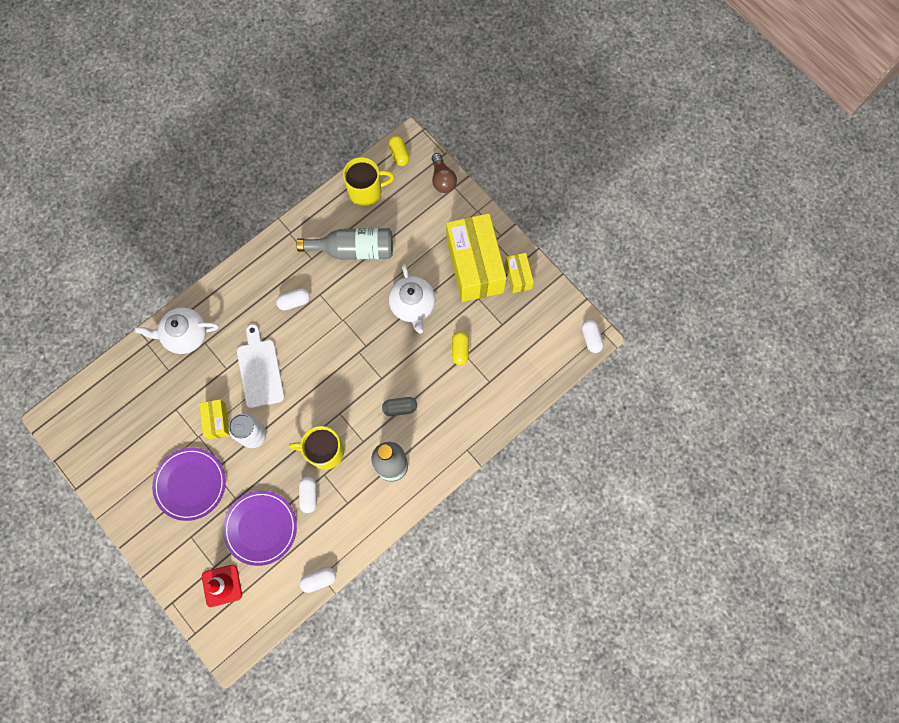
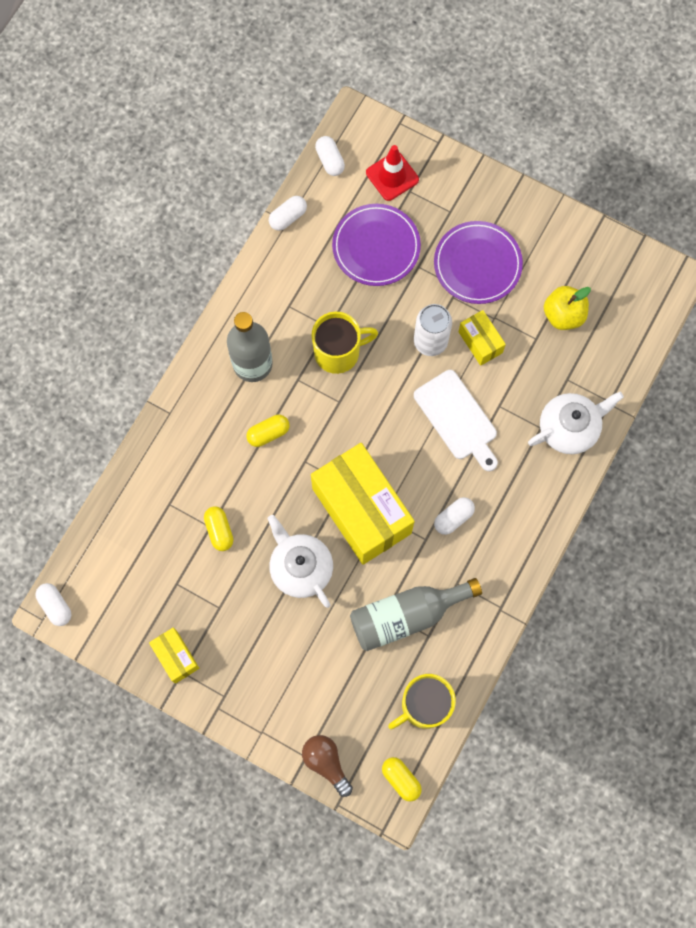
camera: 160 degrees right, 0 degrees up
white capsule [299,477,317,513] -> white capsule moved to [315,136,345,176]
grey capsule [382,397,417,416] -> yellow capsule [247,415,289,447]
yellow box [446,213,507,302] -> yellow box moved to [311,443,415,565]
none -> yellow apple [544,286,591,330]

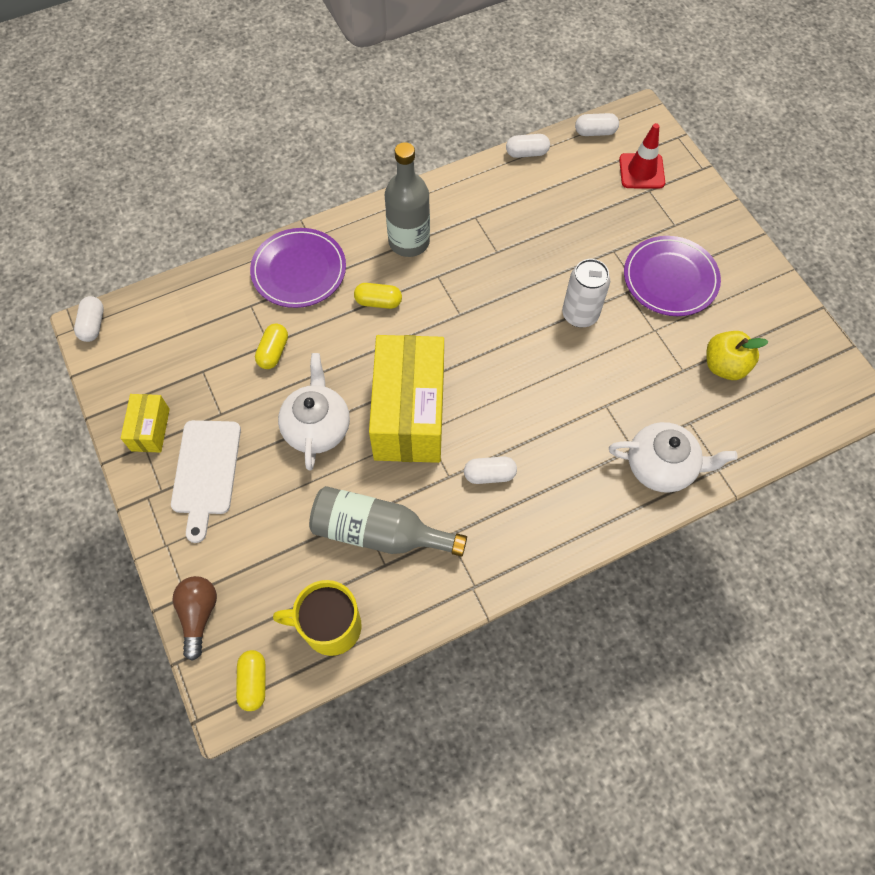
camera: 35 degrees right, 10 degrees down
yellow mug [312,312,378,374] -> none
white capsule [315,136,345,176] -> white capsule turned 75 degrees clockwise [575,113,619,136]
purple plate [332,204,421,286] -> purple plate moved to [250,228,346,308]
white cutting board [414,370,498,471] -> white cutting board moved to [171,420,241,543]
yellow box [458,310,506,366] -> none

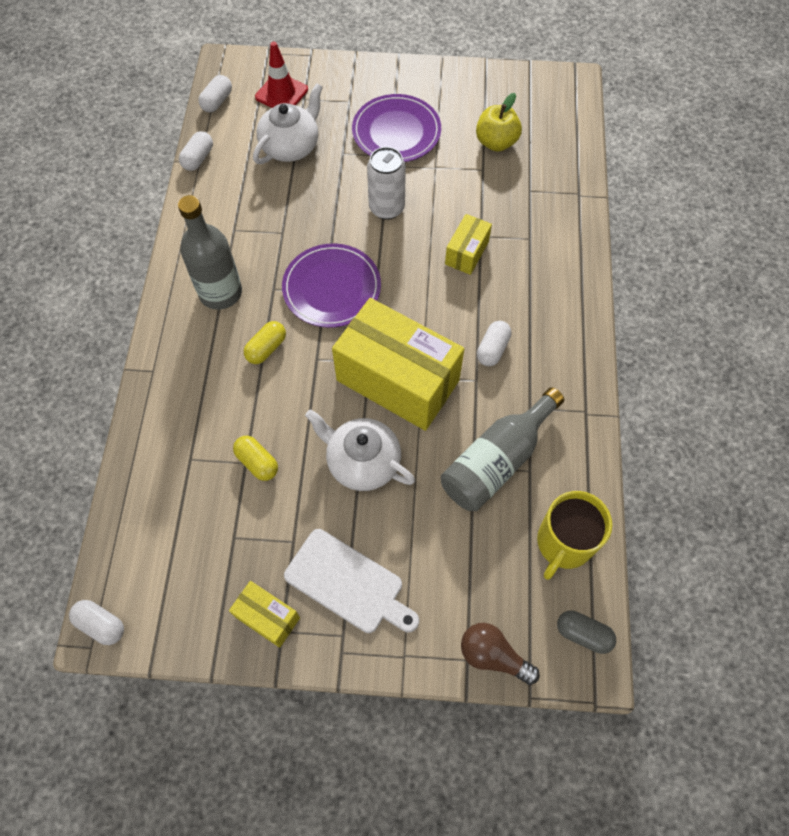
camera: 60 degrees left, 0 degrees up
yellow capsule [236,650,266,711] -> grey capsule [557,610,616,654]
purple plate [250,228,346,308] -> purple plate moved to [282,243,381,328]
white teapot [609,422,738,493] -> white teapot moved to [253,83,323,164]
none -> yellow box [445,214,492,275]

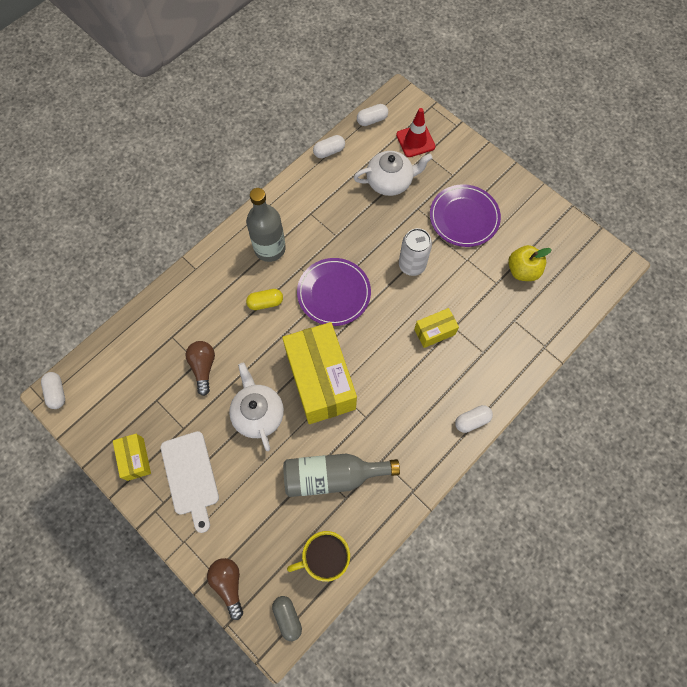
camera: 40 degrees right, 5 degrees up
yellow capsule [233,436,278,481] -> brown light bulb [186,341,215,396]
white capsule [477,321,511,366] -> white capsule moved to [455,405,493,433]

